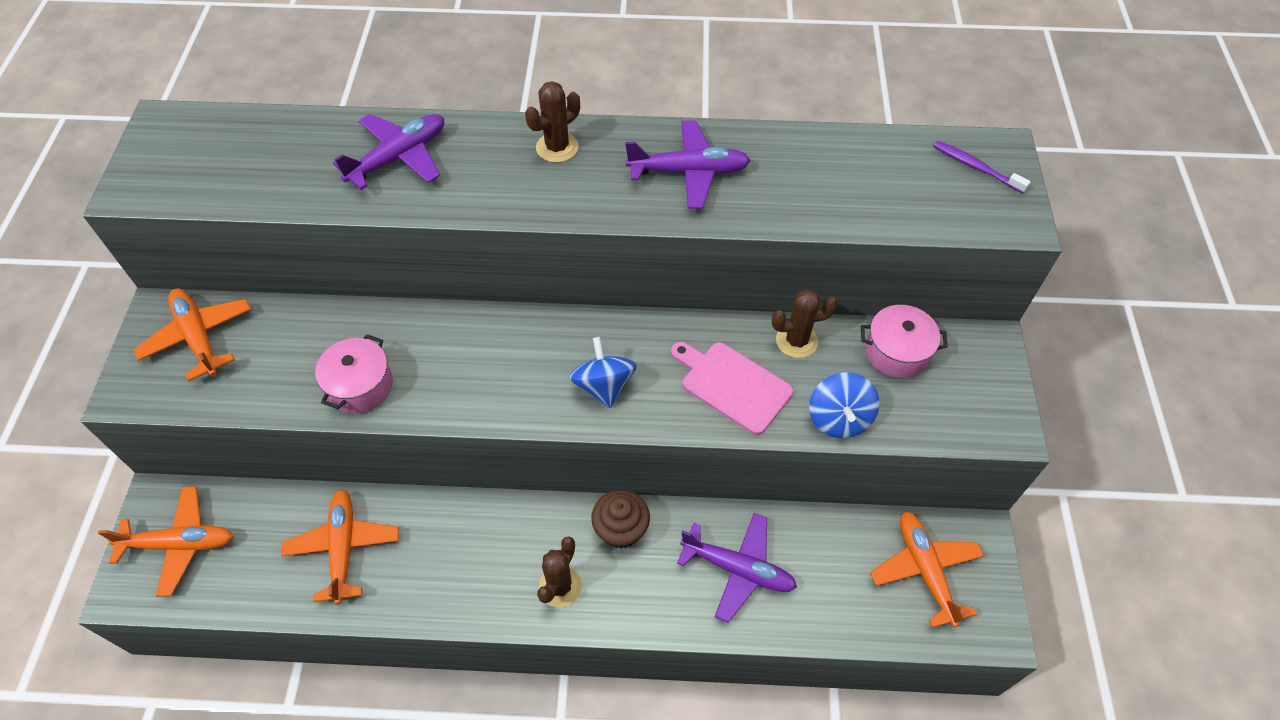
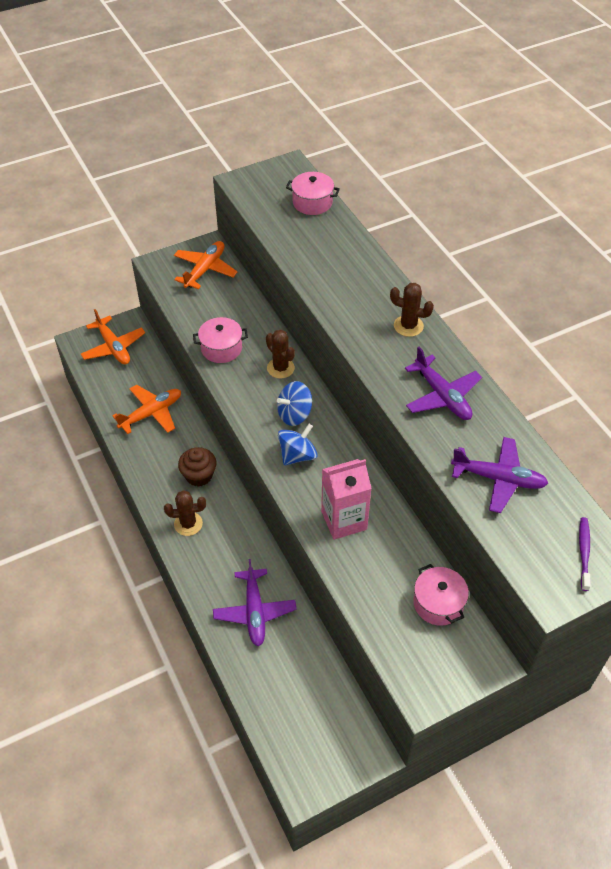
camera: 60 degrees right, 5 degrees down
purple plane [333,114,444,190] -> purple plane moved to [451,437,548,513]
brown cupcake [591,490,650,549] -> brown cupcake moved to [178,447,216,487]
pink cutting board [671,342,794,435] -> pink carton [321,459,372,540]
brown cactus [772,289,838,358] -> brown cactus moved to [266,329,295,378]
blue spinning top [809,372,880,438] -> blue spinning top moved to [277,381,312,426]
orange plane [870,512,984,628] -> none
none -> pink pot [286,172,340,215]

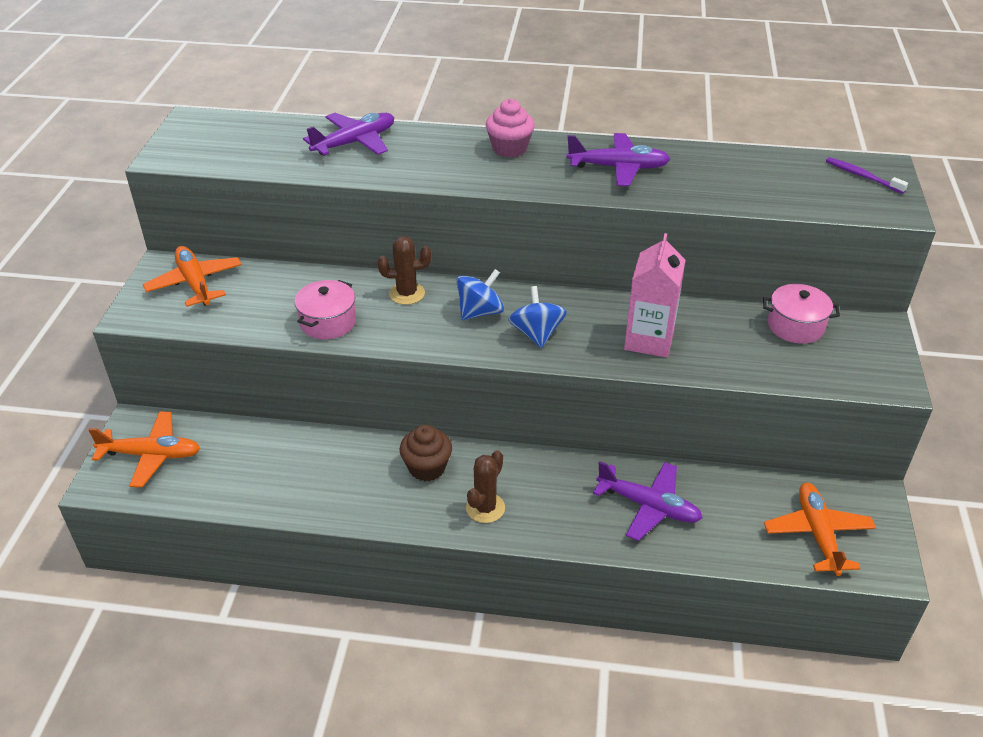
camera: 55 degrees left, 10 degrees down
orange plane [113,385,181,434] -> orange plane moved to [764,483,876,576]
blue spinning top [277,381,312,426] -> blue spinning top turned 135 degrees counterclockwise [456,269,504,320]
pink pot [286,172,340,215] -> none
brown cactus [390,283,434,337] -> pink cupcake [486,99,535,158]
purple plane [451,437,548,513] -> purple plane moved to [303,113,394,156]

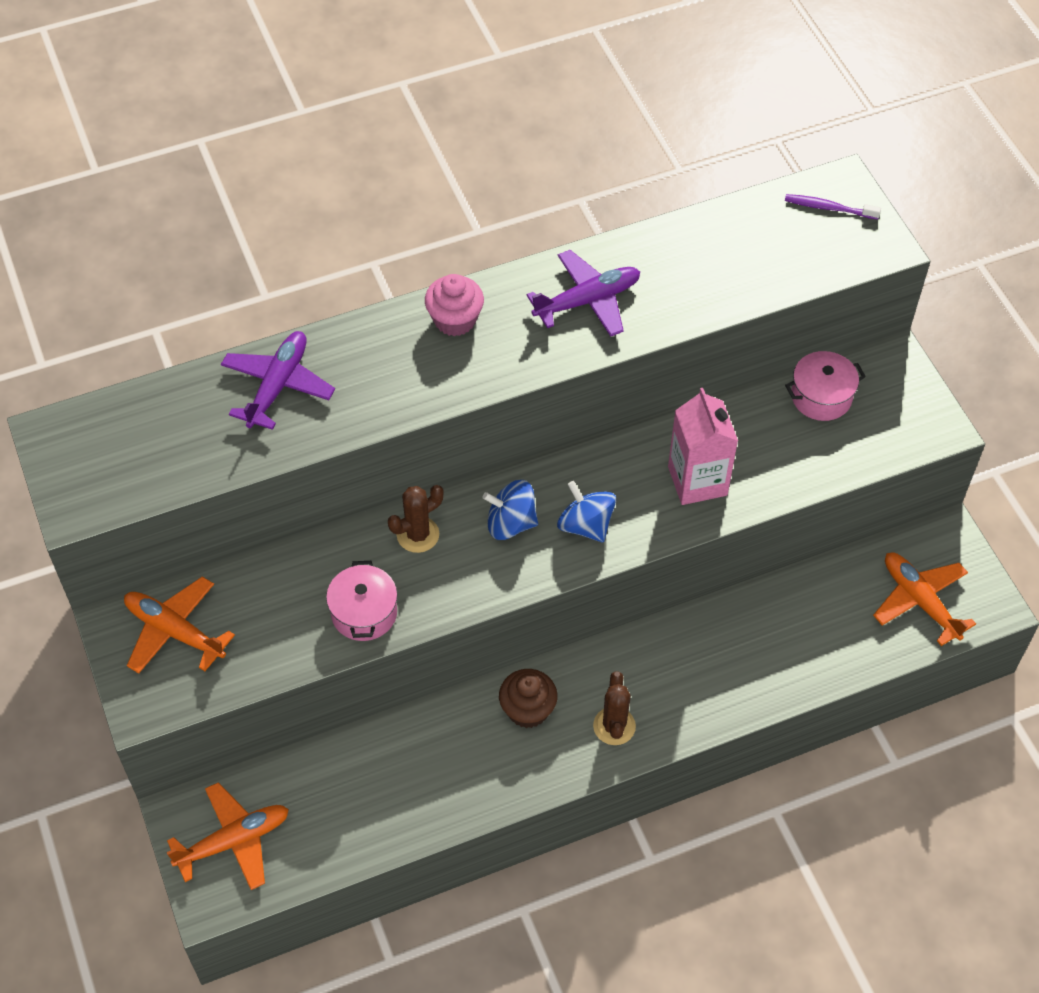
camera: 30 degrees left, 15 degrees up
blue spinning top [456,269,504,320] -> blue spinning top turned 105 degrees counterclockwise [482,480,538,540]
purple plane [593,461,703,541] -> none

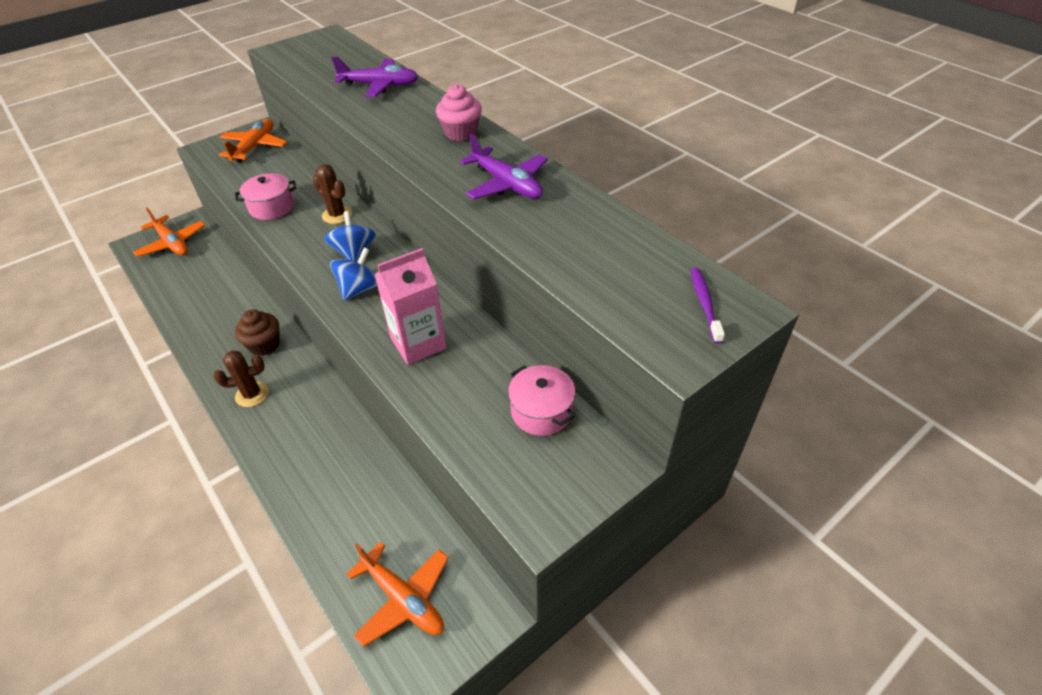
camera: 75 degrees right, 10 degrees down
orange plane [873,553,976,646] -> orange plane turned 90 degrees clockwise [347,541,449,647]

